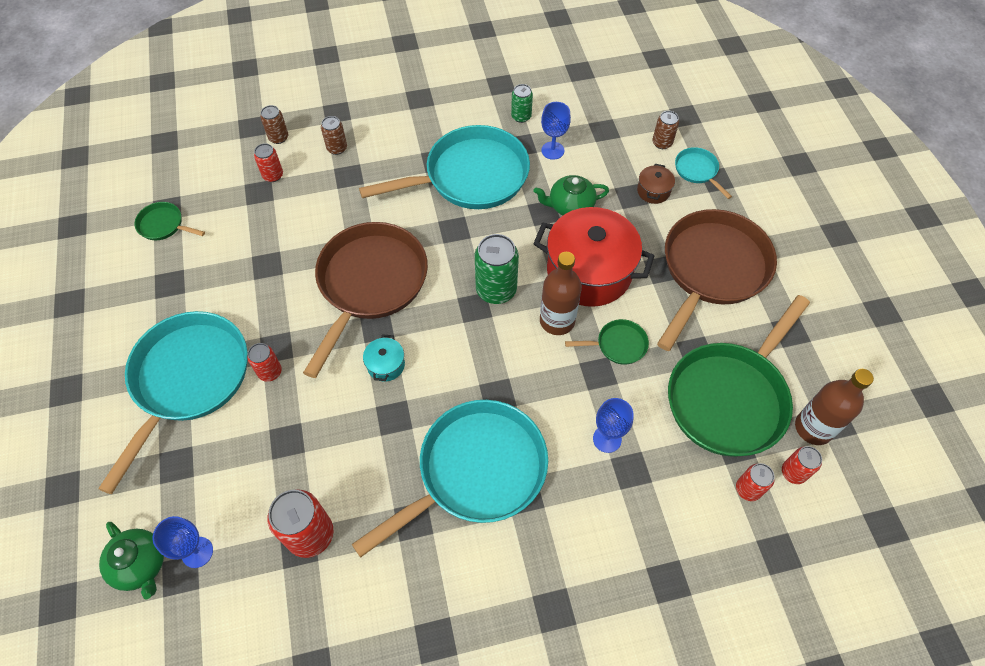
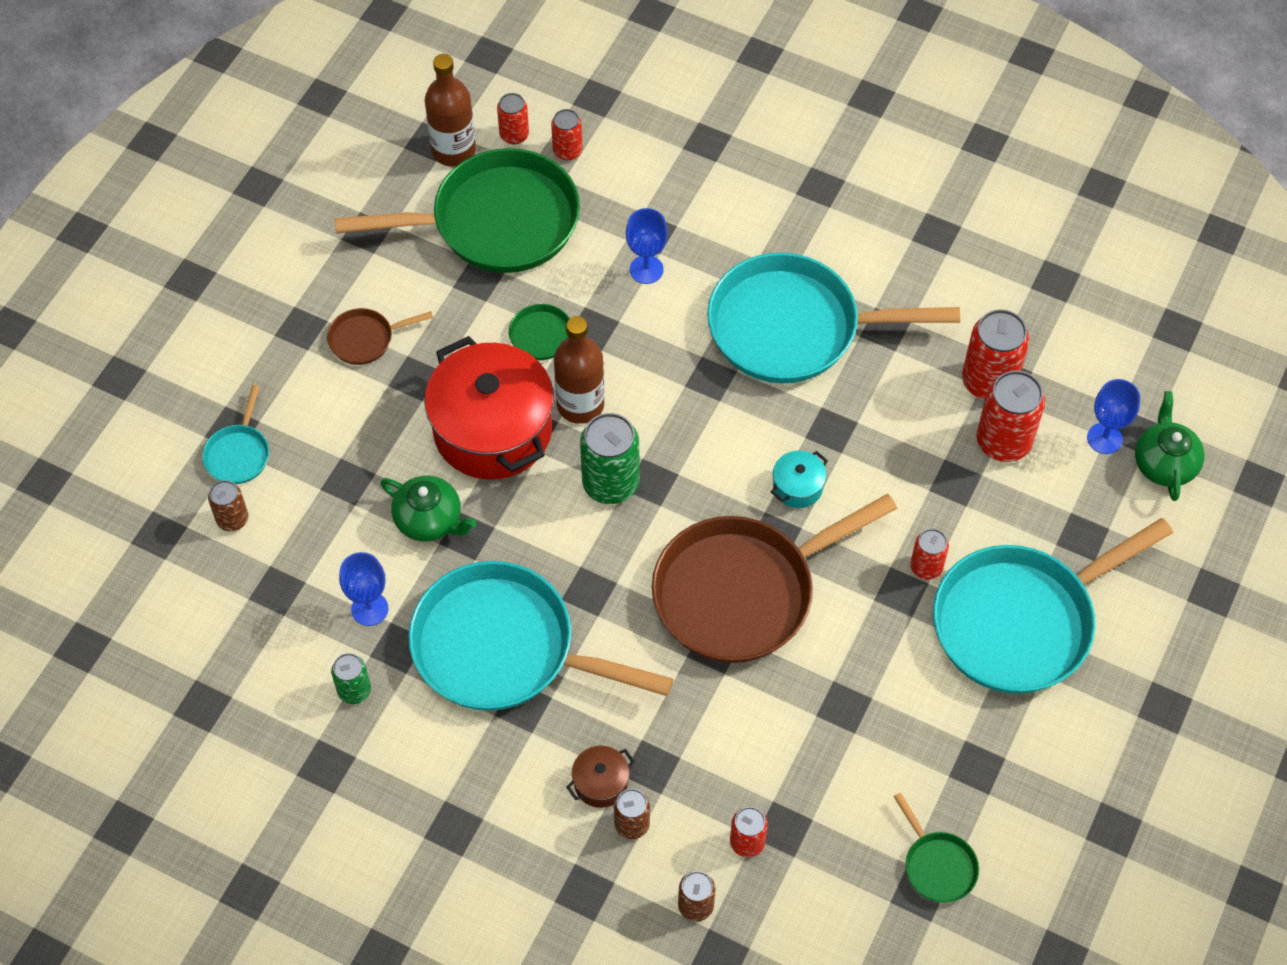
camera: 140 degrees left, 0 degrees up
brown pot [637,164,675,204] -> brown pot moved to [566,746,635,808]
brown pan [657,209,777,351] -> brown pan [327,308,433,365], size x0.43
none -> red can [976,370,1045,462]

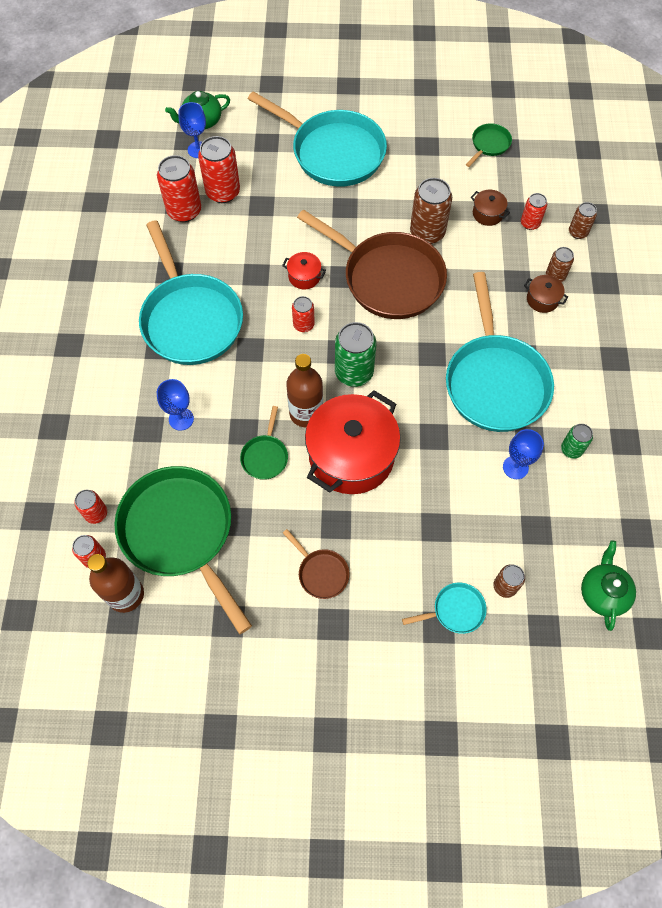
camera: 115 degrees left, 5 degrees up
green teapot [381,476,477,541] -> green teapot moved to [581,540,636,631]
turquoise pot [771,451,828,508] -> red pot [282,252,326,290]
red can [910,529,949,580] -> red can moved to [292,296,315,332]
none -> brown can [410,178,452,244]
none -> brown pot [471,190,510,226]

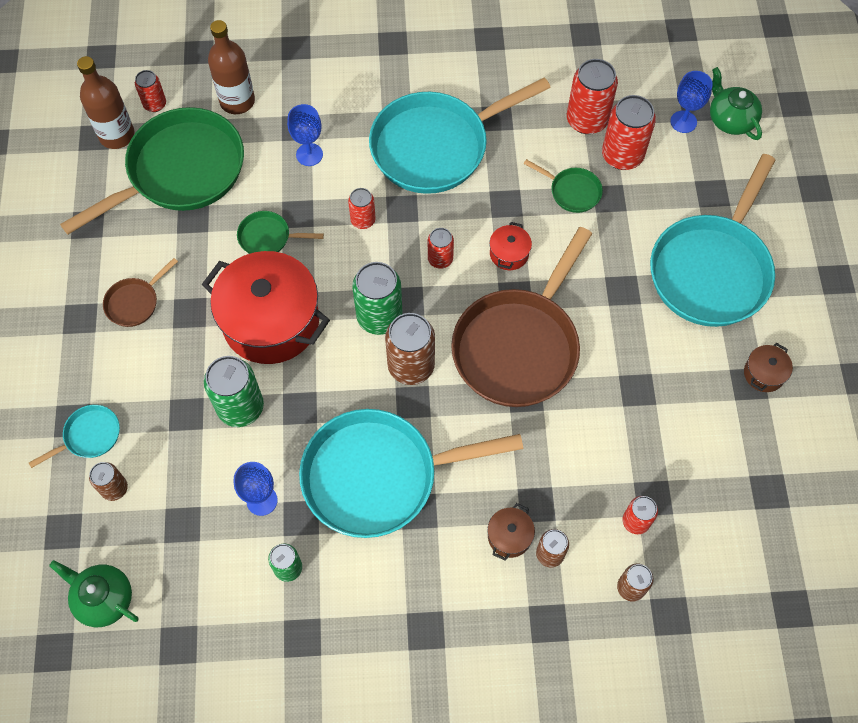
camera: 85 degrees right, 0 degrees up
red can [74,490,107,524] -> red can moved to [348,188,376,229]
brown bottle [286,354,323,427] -> brown bottle moved to [208,20,255,114]
turquoise pan [402,583,487,634] -> turquoise pan turned 105 degrees counterclockwise [29,405,120,468]
brown can [410,178,452,244] -> brown can moved to [385,313,435,385]
green pan [466,123,512,167] -> green pan moved to [524,159,603,213]
brown pot [471,190,510,226] -> brown pot moved to [744,343,793,392]
green teapot [581,540,636,631] -> green teapot turned 150 degrees counterclockwise [49,560,139,627]
none -> green can [204,356,264,427]

